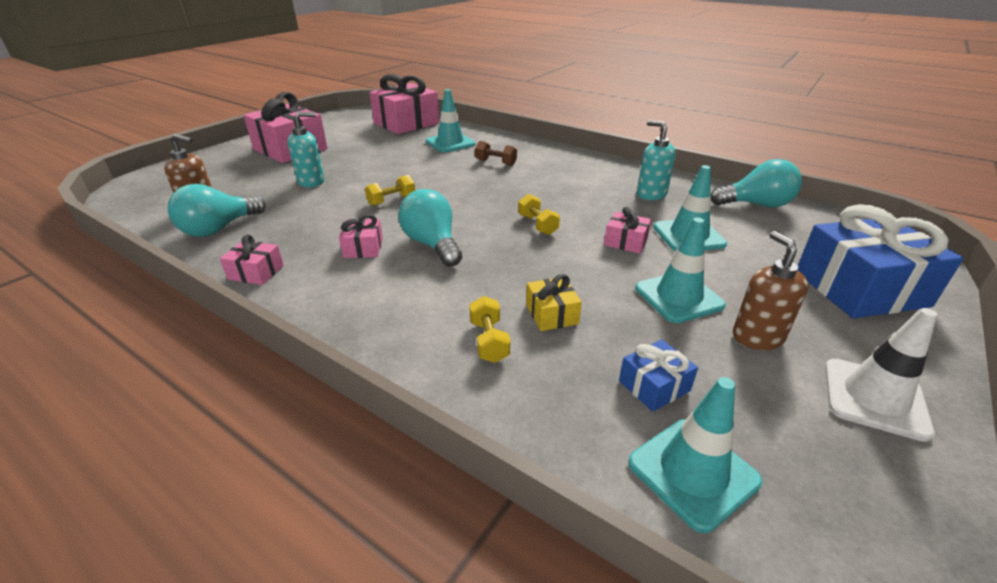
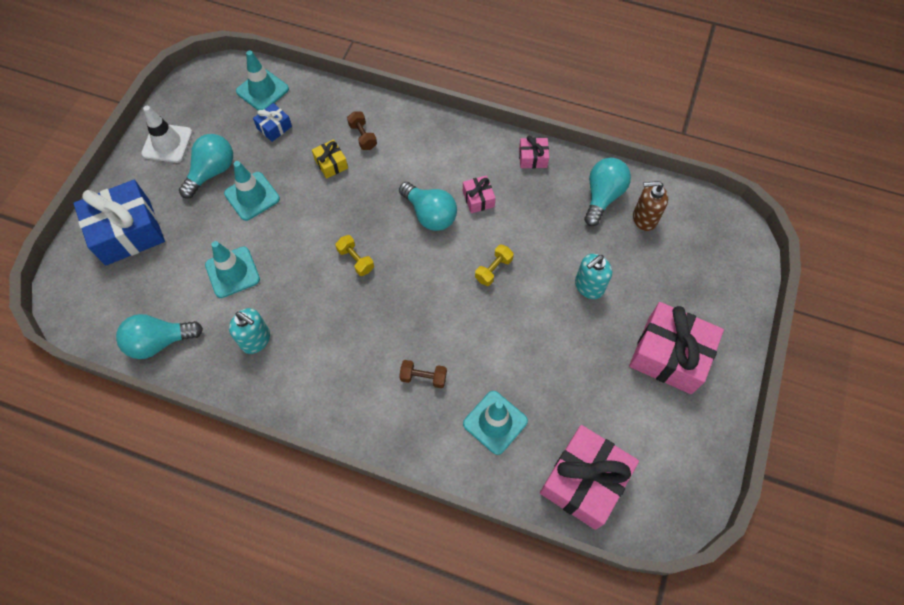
camera: 165 degrees right, 30 degrees up
yellow dumbbell [469,296,510,363] -> brown dumbbell [347,111,377,150]
pink gift [604,207,651,254] -> none
brown soap dispenser [733,231,809,350] -> turquoise light bulb [179,134,233,199]

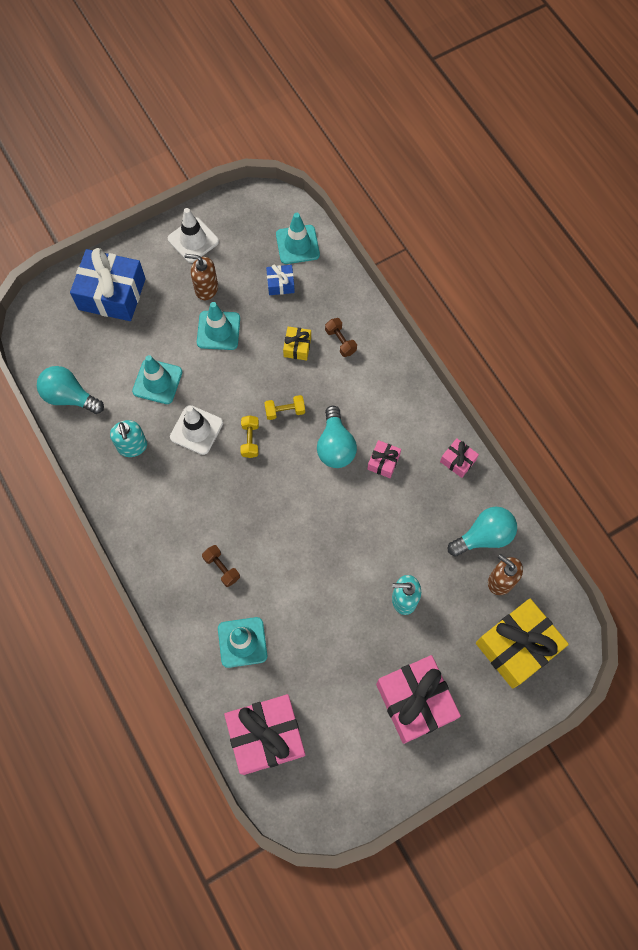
camera: 40 degrees right, 5 degrees up
turquoise light bulb [179,134,233,199] -> brown soap dispenser [184,254,218,300]
brown dumbbell [347,111,377,150] -> brown dumbbell turned 45 degrees counterclockwise [325,318,357,357]
yellow dumbbell [475,244,514,286] -> yellow dumbbell moved to [264,395,305,420]
none -> white traffic cone [170,405,223,455]
none -> yellow gift [476,598,569,689]

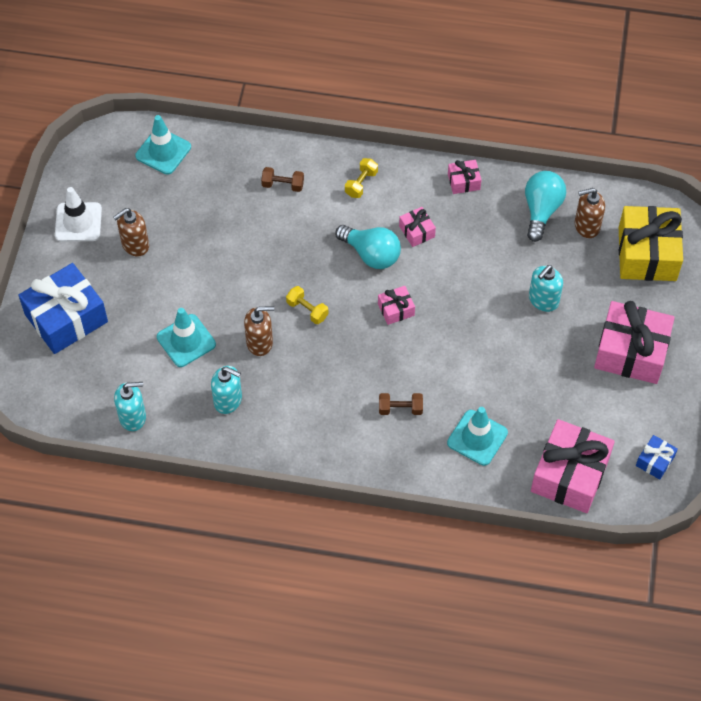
camera: 50 degrees left, 10 degrees down
turquoise light bulb [37,366,104,414] -> turquoise soap dispenser [114,382,146,431]
white traffic cone [170,405,223,455] -> brown soap dispenser [244,306,274,356]
turquoise traffic cone [197,302,240,350] -> none
yellow dumbbell [264,395,305,420] -> yellow dumbbell moved to [345,158,378,198]
blue gift [266,264,295,295] -> blue gift moved to [636,435,678,480]
yellow gift [283,327,311,360] -> none
none -> pink gift [378,286,415,325]

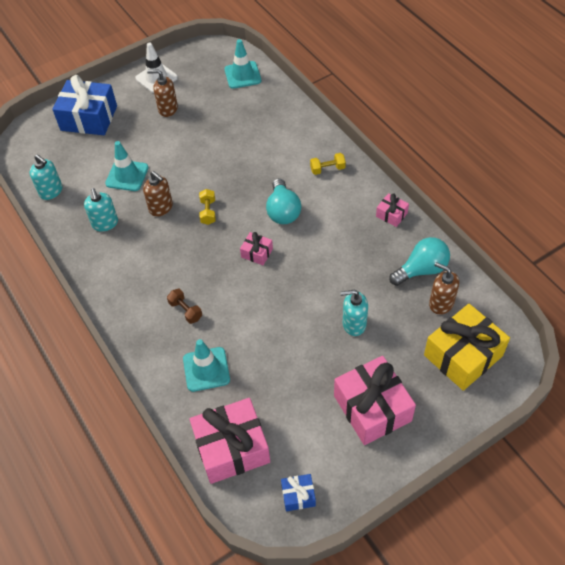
camera: 50 degrees right, 5 degrees down
brown dumbbell [261,167,304,192] -> none
pink gift [399,207,436,247] -> none

